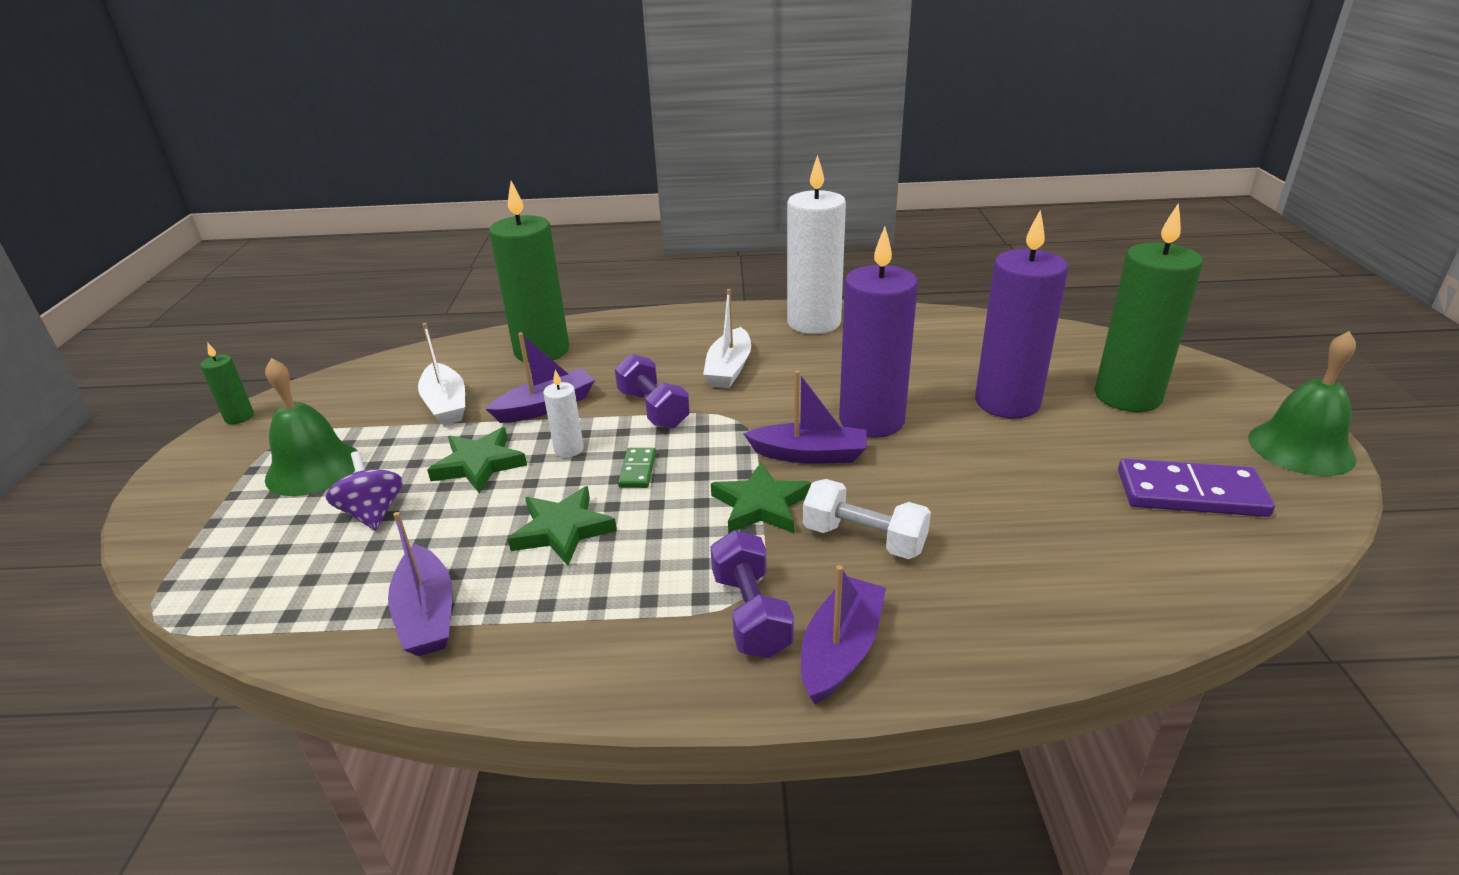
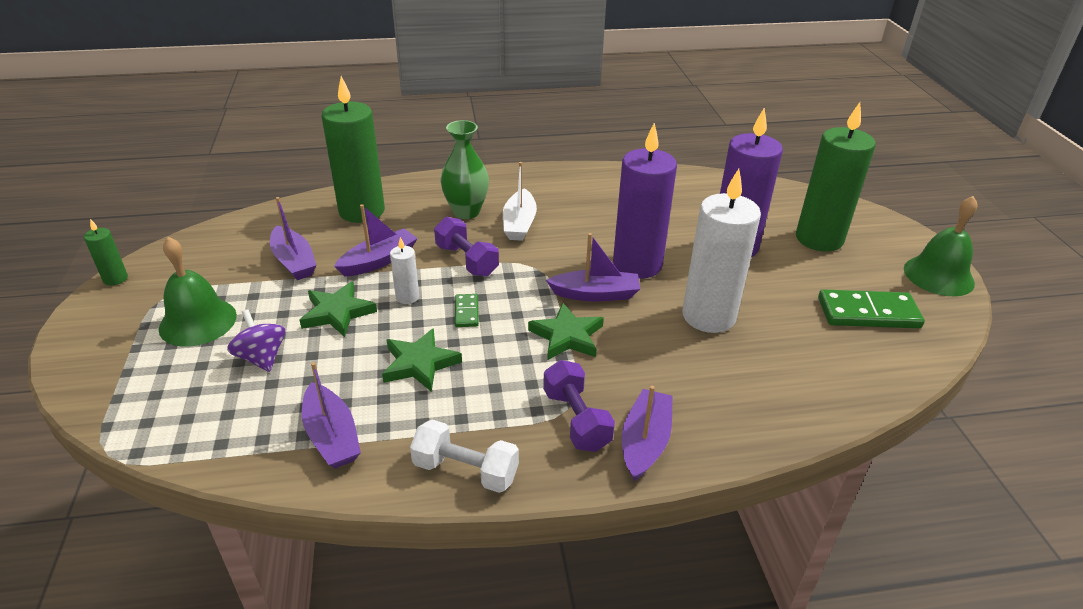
camera: 10 degrees left, 5 degrees up
white boat [418,323,465,425] -> purple boat [270,197,317,280]
white candle [787,155,846,334] -> white candle moved to [682,169,761,333]
white dumbbell [803,479,931,559] -> white dumbbell moved to [410,420,519,493]
purple domino [1118,458,1275,517] -> green domino [818,289,925,328]
none -> green vase [440,120,489,219]

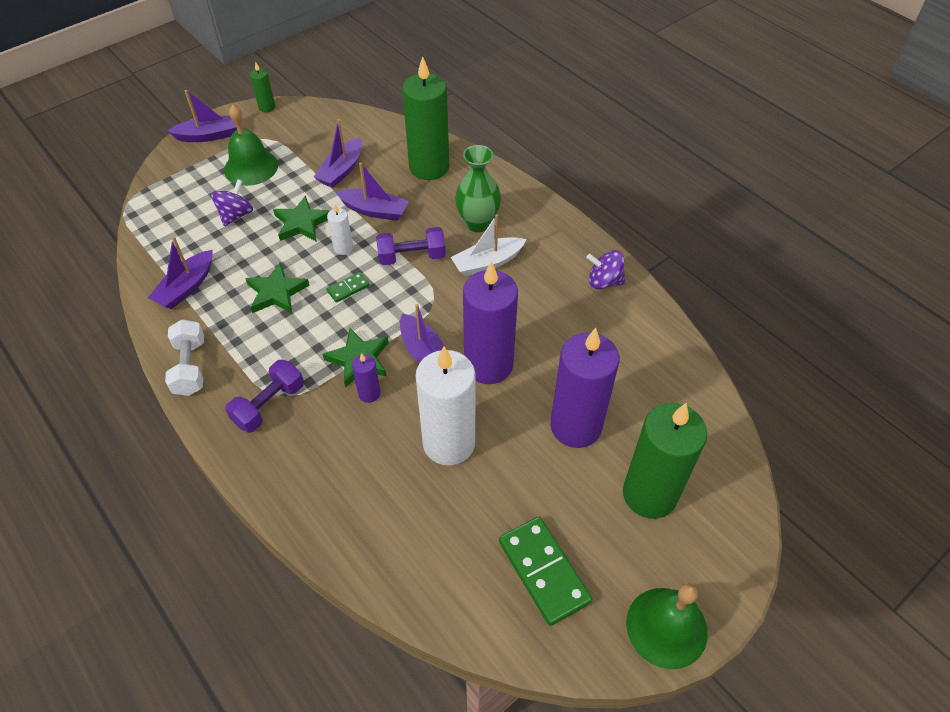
camera: 60 degrees right, 15 degrees up
purple dumbbell [434,217,499,277] -> purple dumbbell turned 60 degrees clockwise [376,227,446,265]
purple boat [622,386,673,481] -> purple boat moved to [167,90,237,142]
none -> purple candle [352,353,381,403]
none -> purple spinning top [586,250,625,289]

